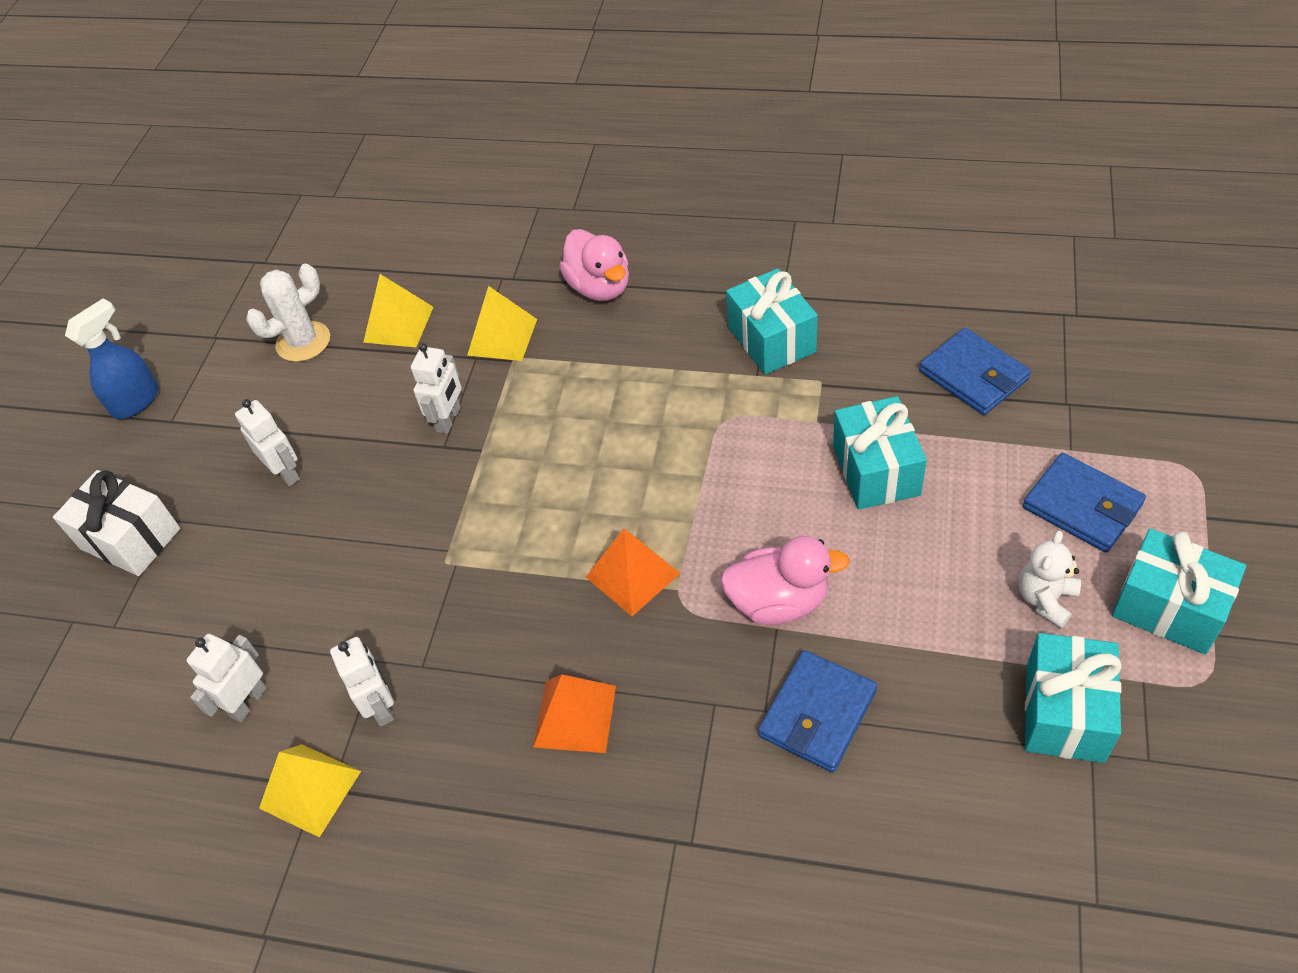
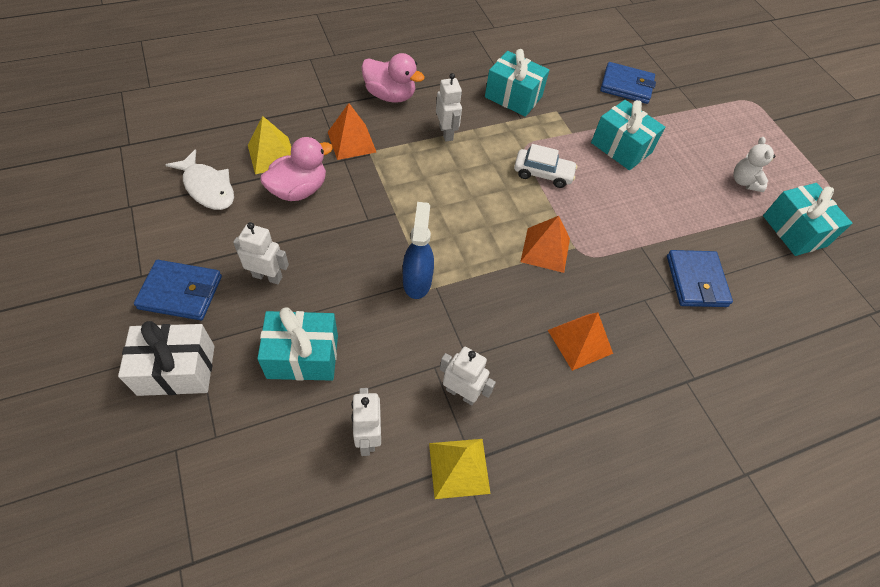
camera: 45 degrees left, 5 degrees up
blue spray bottle [65,298,159,419] -> blue spray bottle moved to [403,202,434,299]
white cactus [246,264,330,362] -> white fish [165,149,234,210]
white robot [411,343,462,434] -> white robot moved to [436,73,462,142]
yellow pyramid [467,286,537,361] -> orange pyramid [328,103,376,160]
pink duck [720,536,850,625] -> pink duck moved to [260,137,333,201]
blue wallet [1023,453,1146,553] -> blue wallet moved to [134,260,222,320]
turquoise gift [1112,528,1246,655] -> turquoise gift moved to [257,307,338,381]
none -> white car [514,144,578,188]

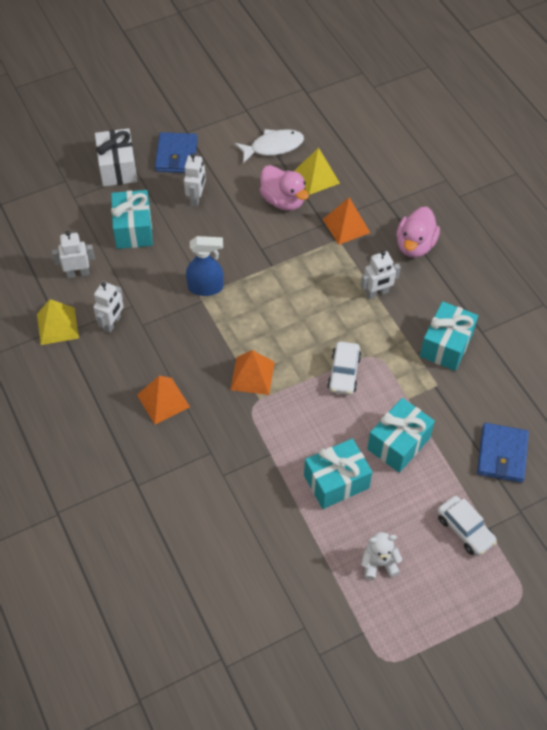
camera: 90 degrees right, 0 degrees up
white fish [165,149,234,210] -> white fish turned 150 degrees counterclockwise [235,129,304,163]
blue wallet [667,250,733,307] -> none
turquoise gift [763,183,852,256] -> turquoise gift moved to [304,438,372,509]
none -> white car [437,496,497,556]

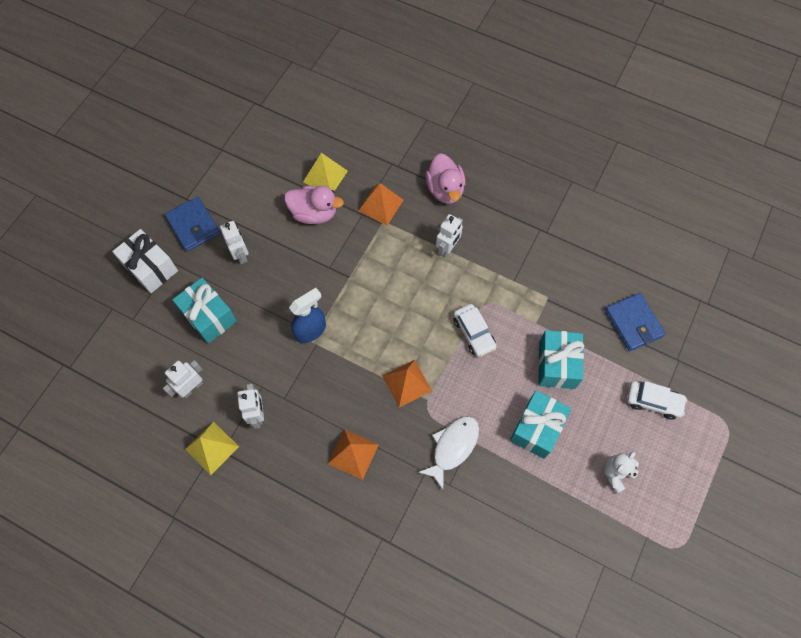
camera: 35 degrees left, 10 degrees up
white fish [235,129,304,163] -> white fish moved to [418,416,479,490]
turquoise gift [420,301,478,371] -> none

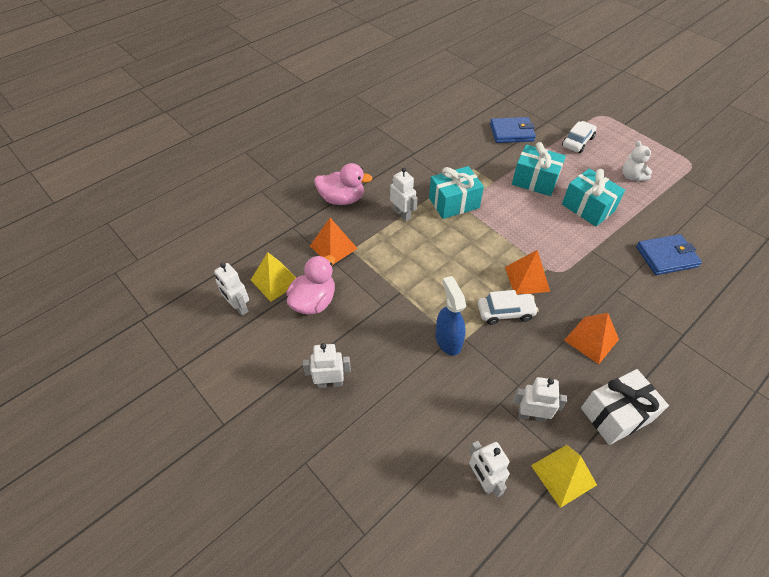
camera: 70 degrees left, 15 degrees down
white gift [112,229,178,293] -> white gift moved to [581,369,669,445]
blue wallet [165,197,220,251] -> blue wallet moved to [636,234,702,275]
turquoise gift [172,278,237,344] -> turquoise gift moved to [429,166,484,219]
white fish [418,416,479,490] -> none
white car [453,304,497,357] -> white car moved to [478,290,539,325]
none -> white robot [214,263,249,316]

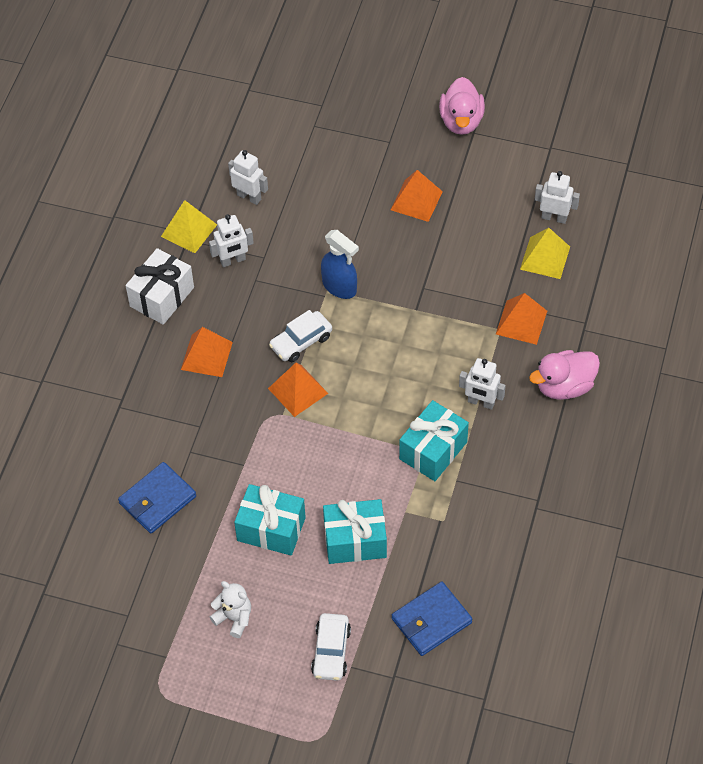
camera: 150 degrees right, 5 degrees up
pink duck [286,255,335,315] -> pink duck moved to [439,77,485,135]
white robot [303,343,351,388] -> orange pyramid [391,170,443,222]

